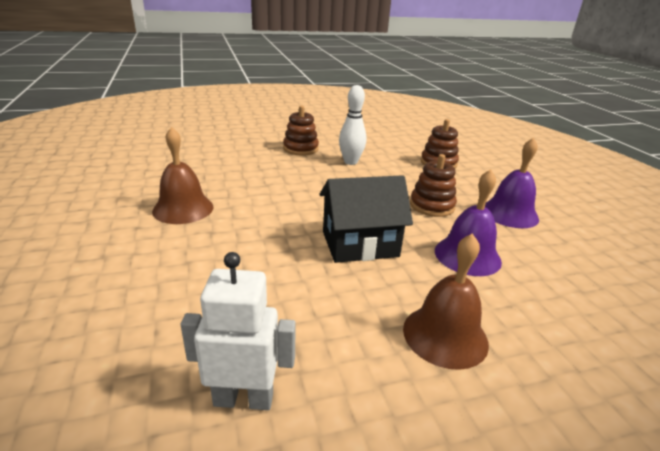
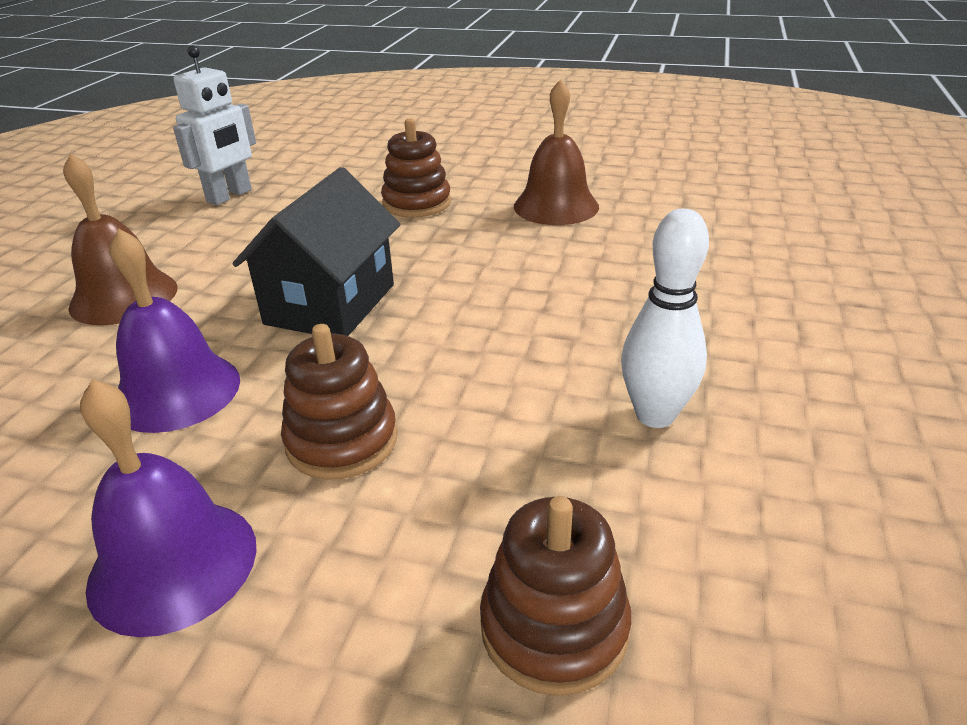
camera: 125 degrees right, 5 degrees up
brown stacking toy [283,105,319,155] -> brown stacking toy moved to [381,118,451,218]

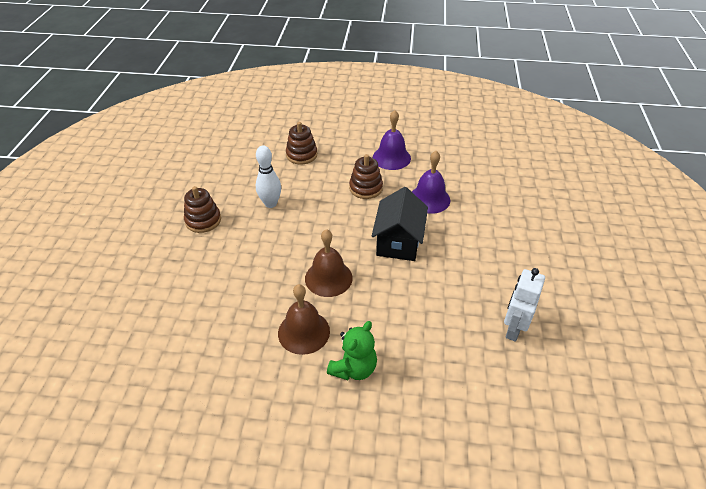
camera: 170 degrees right, 10 degrees up
brown bell [63,153,178,325] -> brown bell moved to [305,229,353,297]
brown stacking toy [381,118,451,218] -> brown stacking toy moved to [184,186,221,233]
none -> green teddy bear [327,321,377,380]

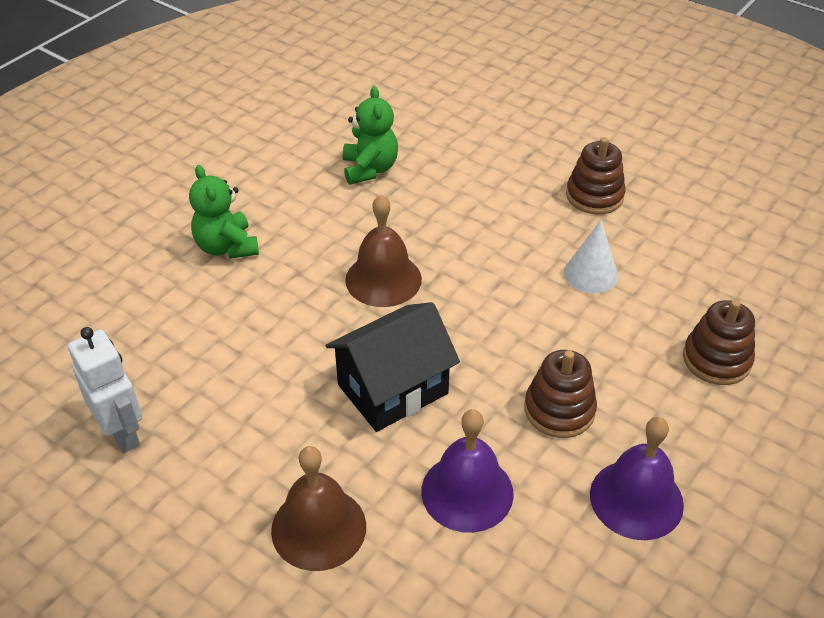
camera: 120 degrees right, 0 degrees up
white bowling pin [256,145,281,208] -> white cone [564,220,618,293]
brown bell [278,284,330,355] -> brown bell moved to [271,446,366,571]
black house [372,187,428,261] -> black house turned 75 degrees counterclockwise [325,302,460,432]
none -> green teddy bear [343,86,398,185]

